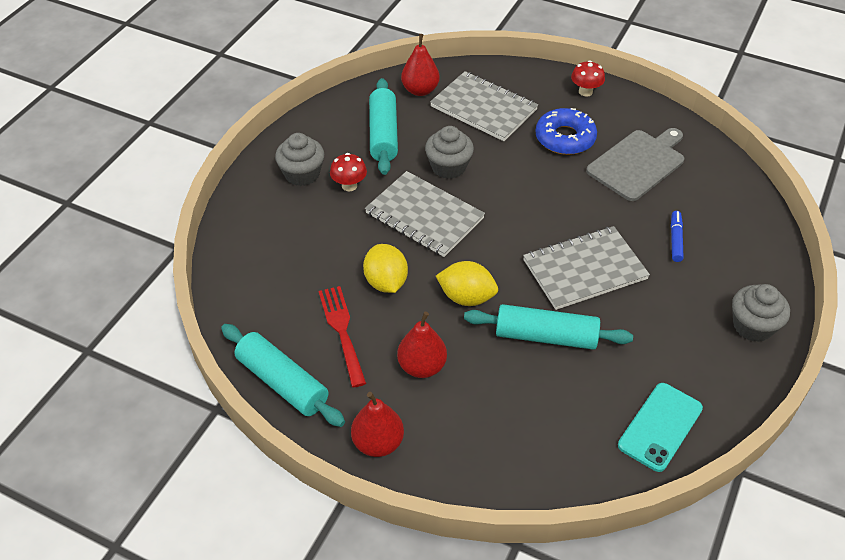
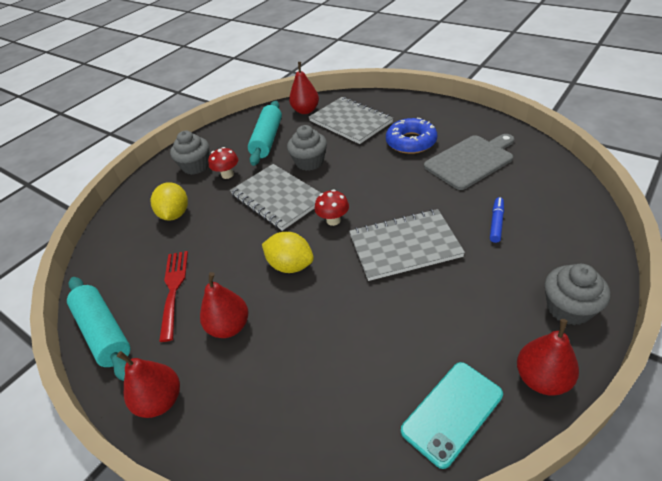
camera: 15 degrees right, 5 degrees down
yellow lemon [363,244,408,293] -> yellow lemon moved to [151,182,188,221]
turquoise rolling pin [464,304,633,350] -> none
red mushroom [571,60,605,97] -> red mushroom moved to [314,190,349,226]
none -> red pear [517,319,579,396]

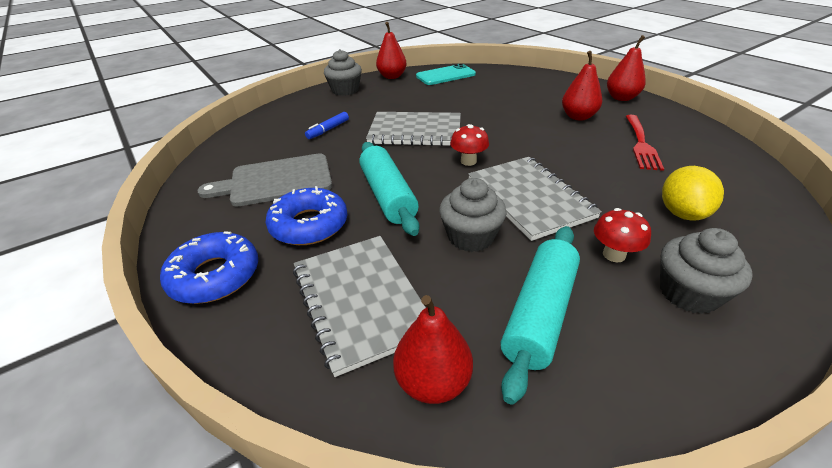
camera: 165 degrees left, 5 degrees down
turquoise rolling pin [67,277,130,381] -> turquoise rolling pin moved to [359,142,419,236]
yellow lemon [262,232,314,273] -> none
none -> blue donut [160,231,258,304]

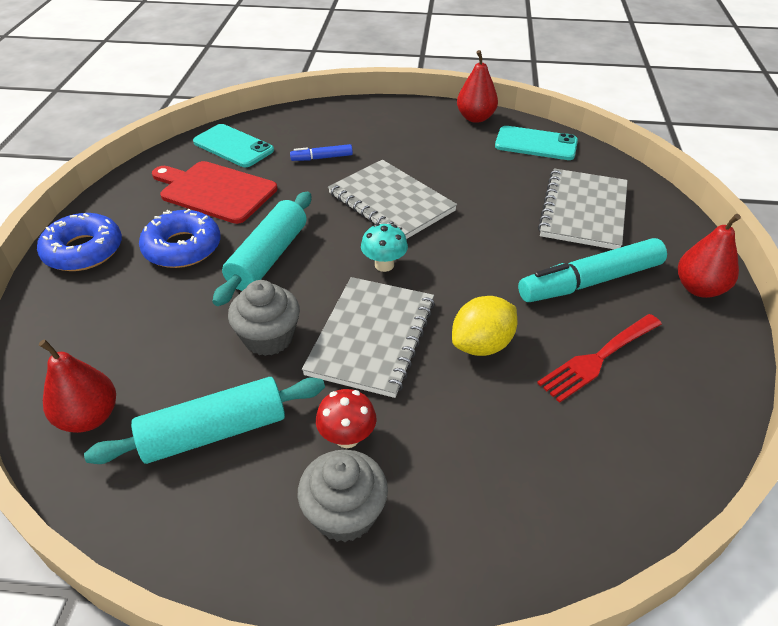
camera: 40 degrees right, 5 degrees up
grey cutting board [197,153,332,207] -> red cutting board [152,161,277,224]
grey notebook [293,236,426,377] -> grey notebook moved to [538,168,628,249]
grey cupcake [324,49,362,96] -> none
red mushroom [450,124,489,166] -> turquoise mushroom [361,223,408,272]
red pear [562,51,602,121] -> turquoise marker [518,238,667,302]
yellow lemon [662,166,724,220] -> yellow lemon moved to [452,296,517,356]
none -> turquoise phone [193,124,274,167]

